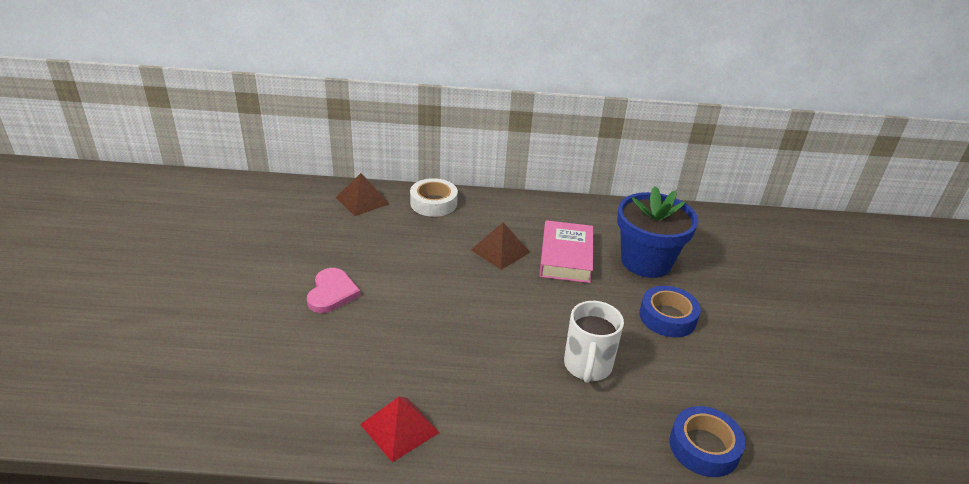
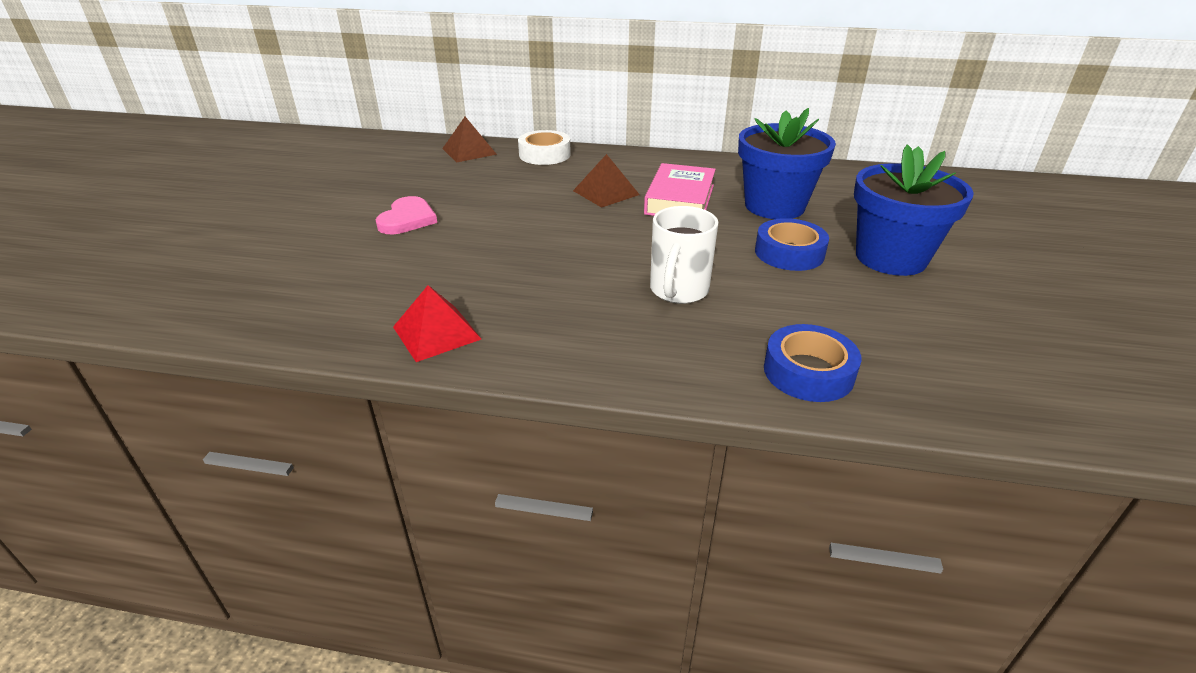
camera: 10 degrees right, 0 degrees up
none -> blue flower pot [854,144,974,276]

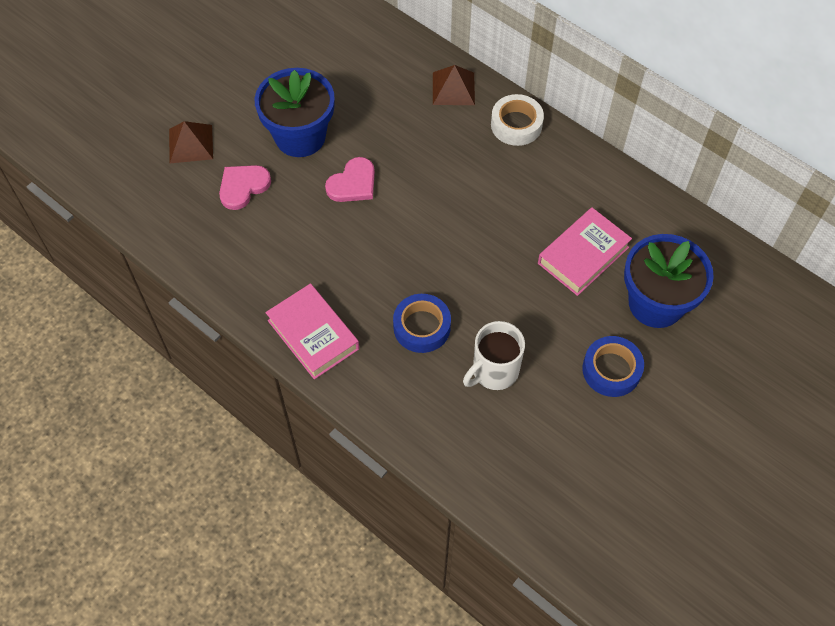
camera: 30 degrees right, 25 degrees up
red pyramid [393,285,481,362] -> pink book [265,283,359,379]
brown pyramid [573,154,640,208] -> brown pyramid moved to [169,121,213,163]
blue tape [764,324,861,402] -> blue tape moved to [393,294,451,353]
blue flower pot [854,144,974,276] -> blue flower pot moved to [255,68,335,157]
none -> pink heart [219,165,271,210]

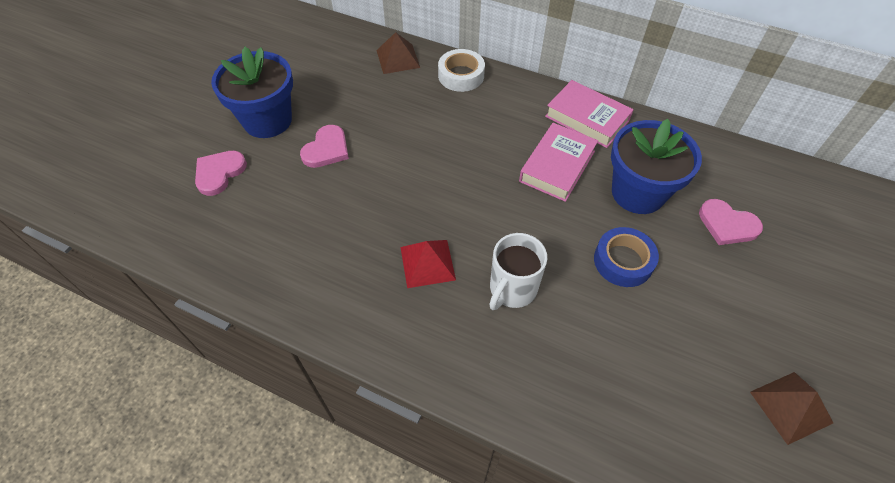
camera: 15 degrees left, 5 degrees down
brown pyramid [169,121,213,163] -> brown pyramid moved to [750,372,833,445]
pink book [265,283,359,379] -> pink book moved to [545,80,634,148]
blue tape [393,294,451,353] -> red pyramid [400,240,456,288]
none -> pink heart [699,199,763,245]

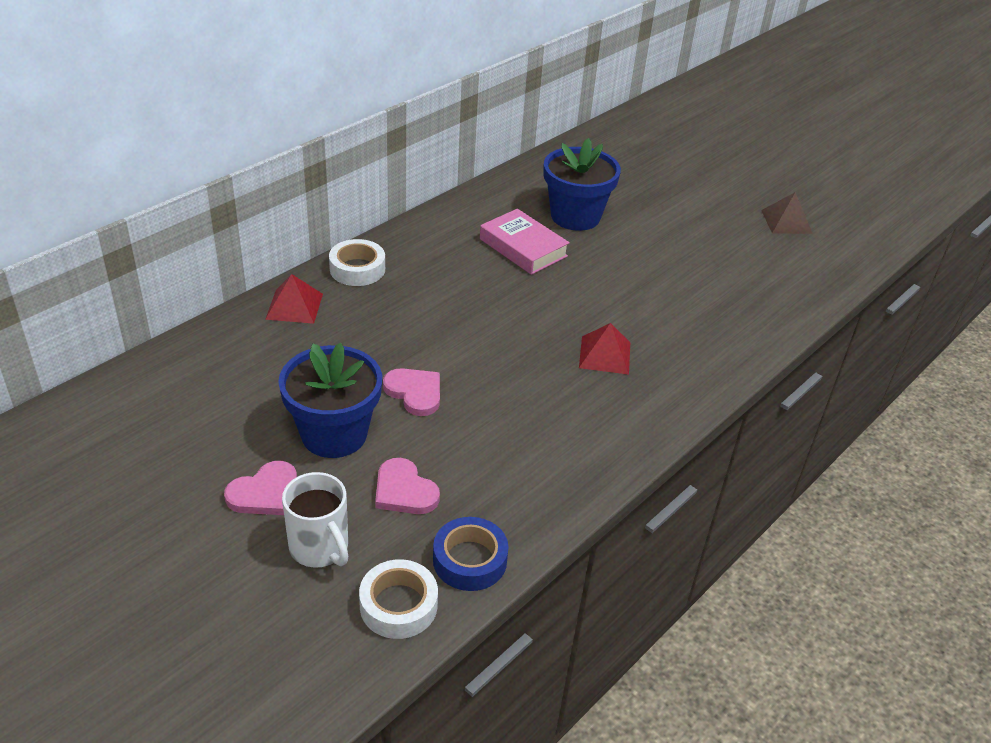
camera: 75 degrees left, 15 degrees down
brown pyramid [376,32,420,74] -> red pyramid [265,274,323,324]
white mug [489,233,547,310] -> white mug moved to [282,472,348,567]
pink book [545,80,634,148] -> none
blue tape [594,227,659,287] -> blue tape moved to [433,517,509,591]
pink heart [699,199,763,245] -> pink heart moved to [224,461,297,515]
none -> white tape [359,559,438,639]

